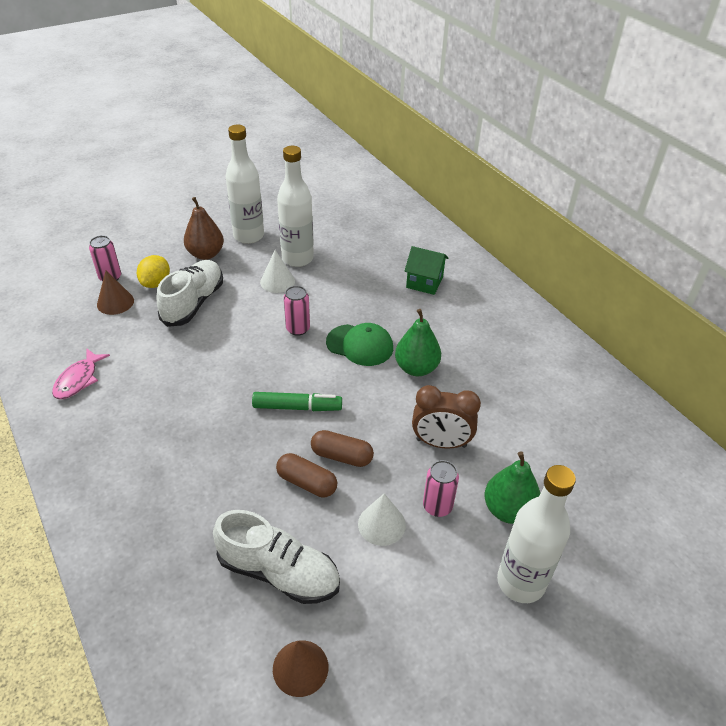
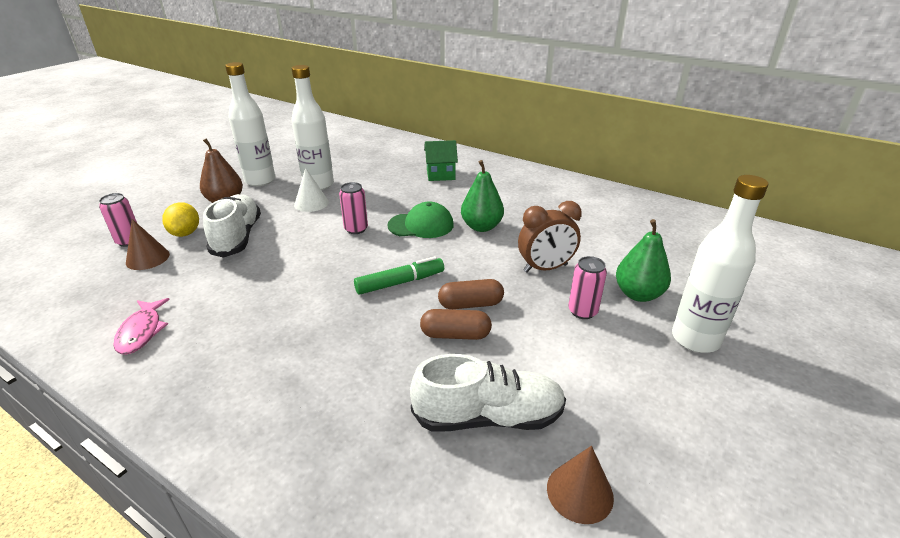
camera: 25 degrees left, 10 degrees down
white cone [358,493,406,546] -> none

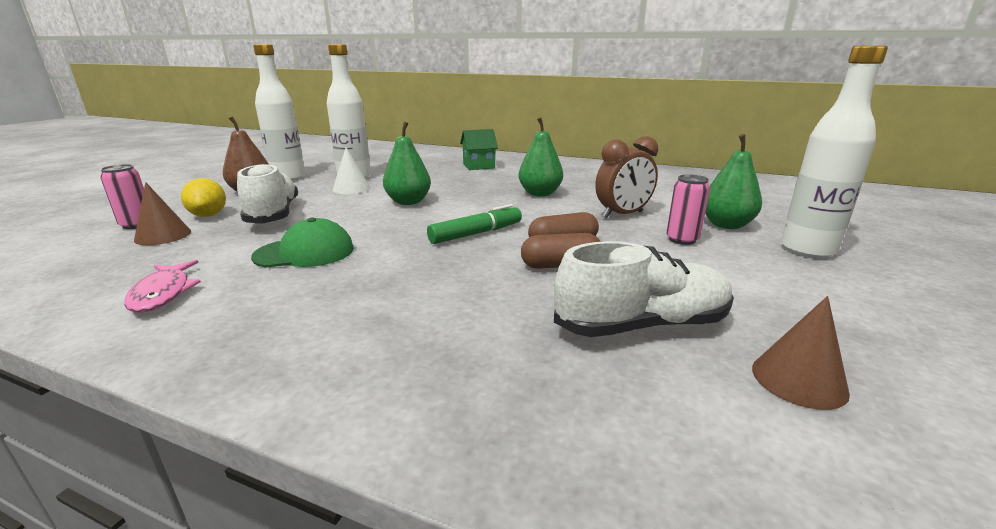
camera: 10 degrees left, 10 degrees down
pink can [339,182,368,234] -> green pear [383,121,431,205]
green cap [387,201,454,238] -> green cap moved to [251,217,354,268]

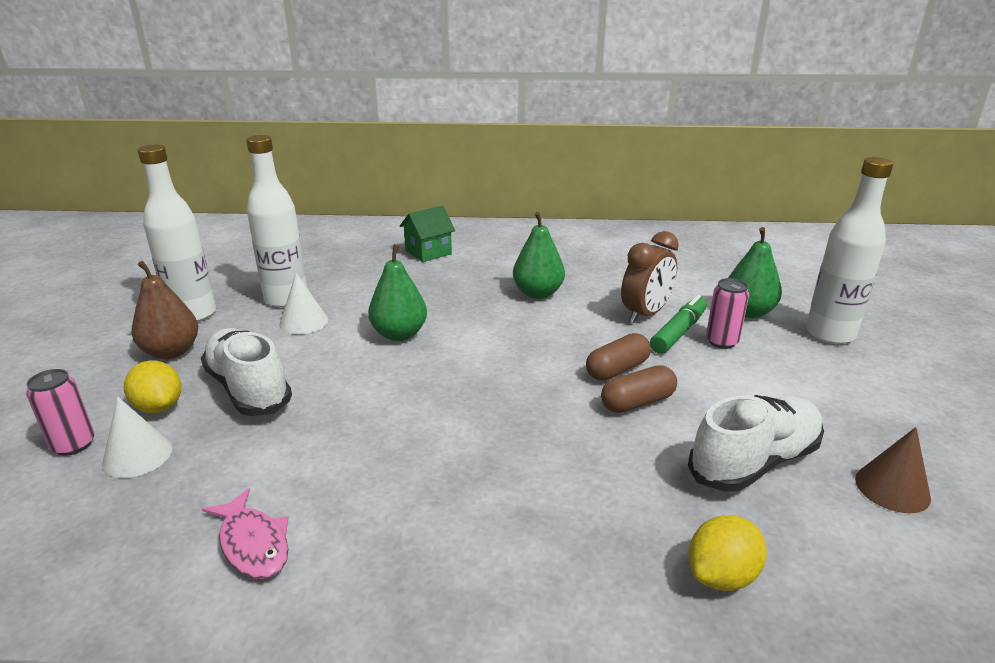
camera: 20 degrees left, 5 degrees up
brown cone [134,182,191,245] -> white cone [102,397,172,478]
green cap [251,217,354,268] -> none
green marker [427,204,522,244] -> green marker moved to [650,295,707,354]
none -> yellow lemon [689,515,767,591]

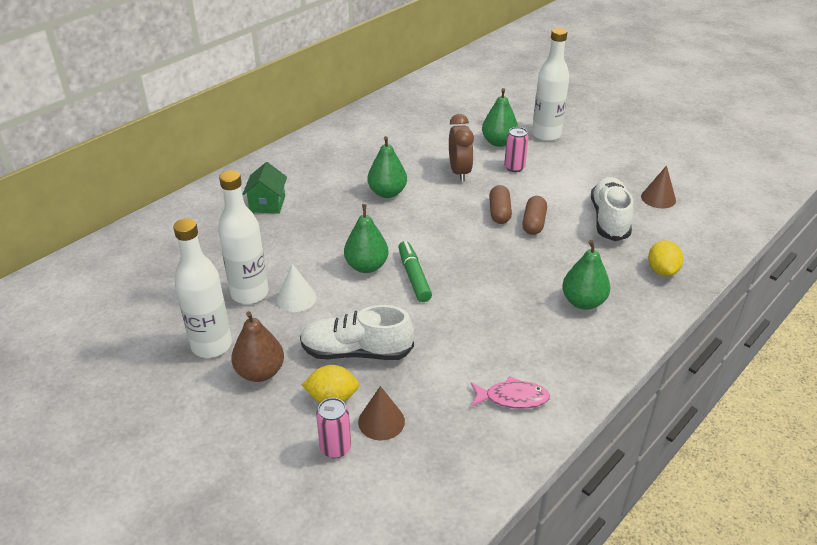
camera: 50 degrees left, 10 degrees up
white cone [102,397,172,478] -> brown cone [358,386,405,440]
green marker [650,295,707,354] -> green marker moved to [398,241,432,302]
none -> green pear [562,240,610,310]

